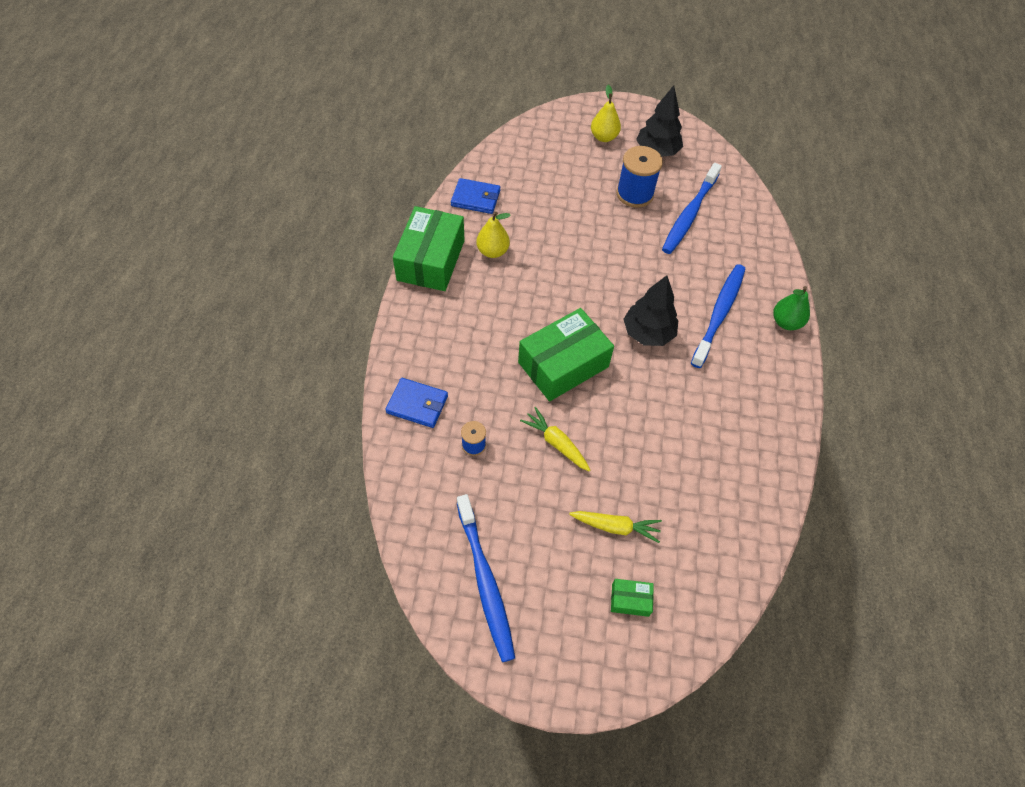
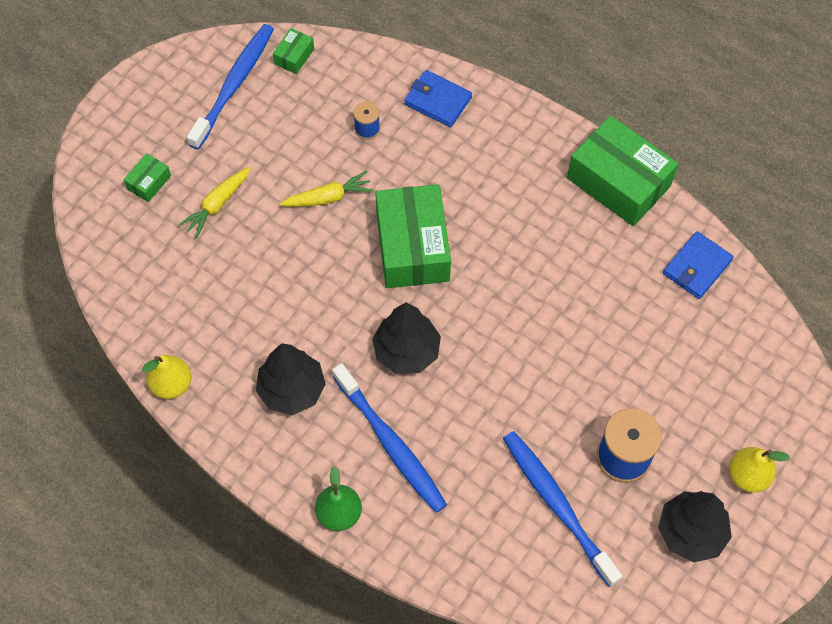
camera: 120 degrees right, 5 degrees up
blue wallet [385,378,448,428] -> blue wallet turned 75 degrees clockwise [404,70,472,127]
blue toothbrush [457,494,515,662] -> blue toothbrush turned 105 degrees clockwise [187,24,274,150]
yellow pear [476,212,511,258] -> yellow pear moved to [142,355,192,399]
none -> black tree [256,343,326,415]
none -> green box [273,28,314,74]

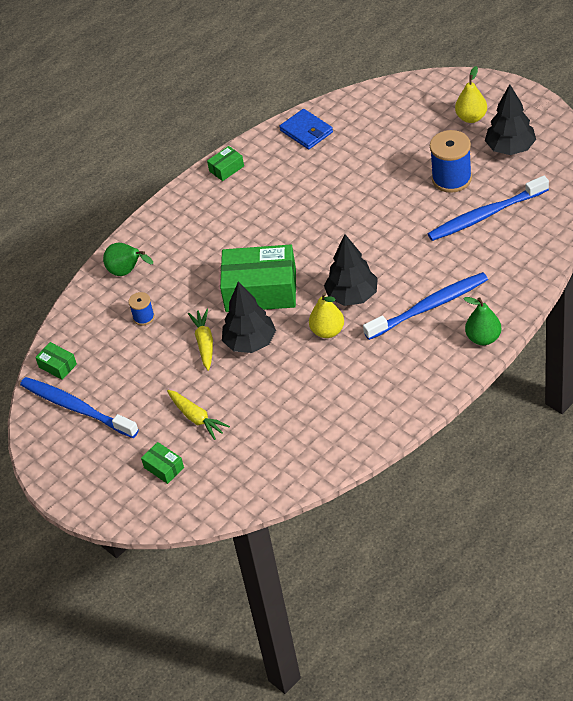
camera: 75 degrees left, 15 degrees down
yellow pear [142,355,192,399] -> yellow pear moved to [309,292,344,338]
black tree [256,343,326,415] -> black tree moved to [222,282,276,353]
blue wallet [404,70,472,127] -> green pear [103,243,153,276]
green box [567,116,678,226] -> green box [207,146,244,181], size x0.44

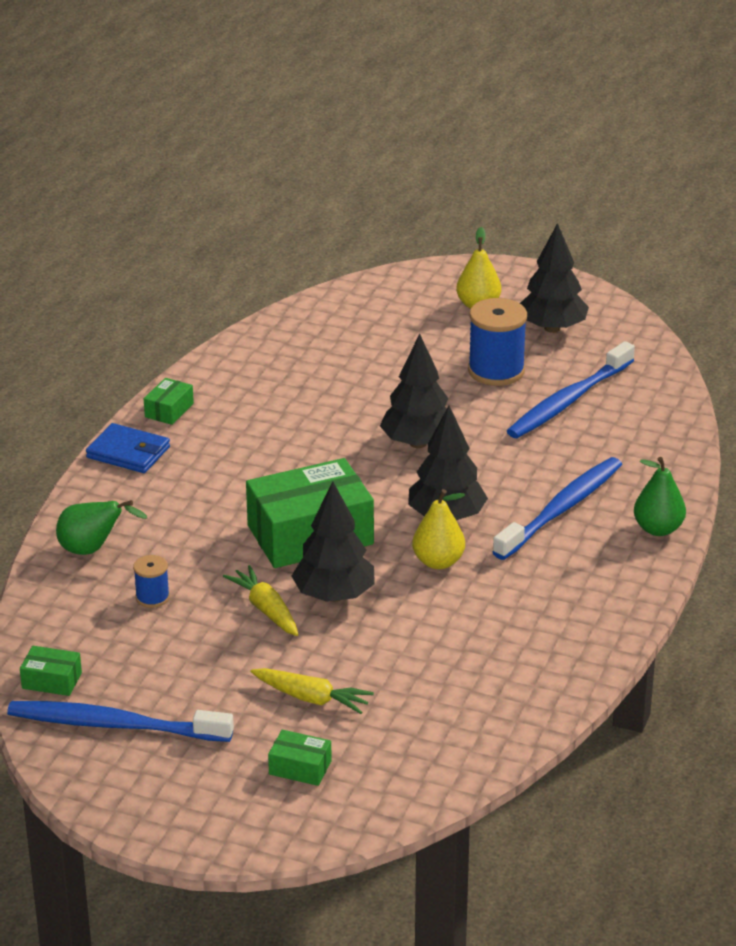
camera: 30 degrees left, 15 degrees down
blue wallet [279,109,333,149] -> blue wallet moved to [86,423,170,473]
none -> black tree [380,334,448,448]

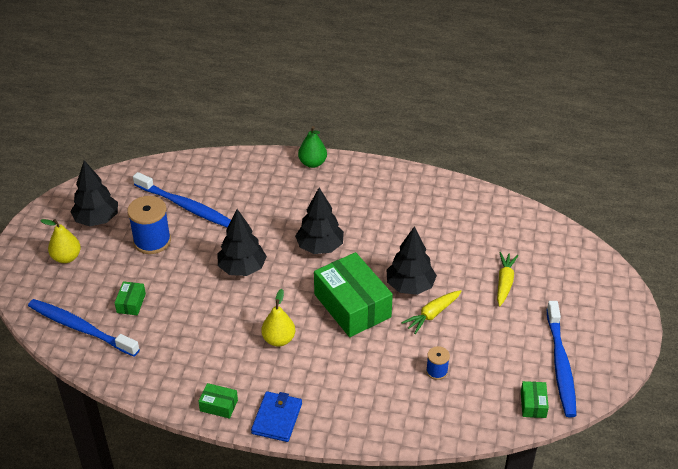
camera: 100 degrees left, 10 degrees up
green pear [56,500,147,555] -> none
green box [268,730,332,786] -> green box moved to [115,281,146,315]
yellow pear [412,489,465,569] -> yellow pear moved to [261,289,295,347]
blue toothbrush [493,457,622,560] -> blue toothbrush moved to [28,299,140,356]

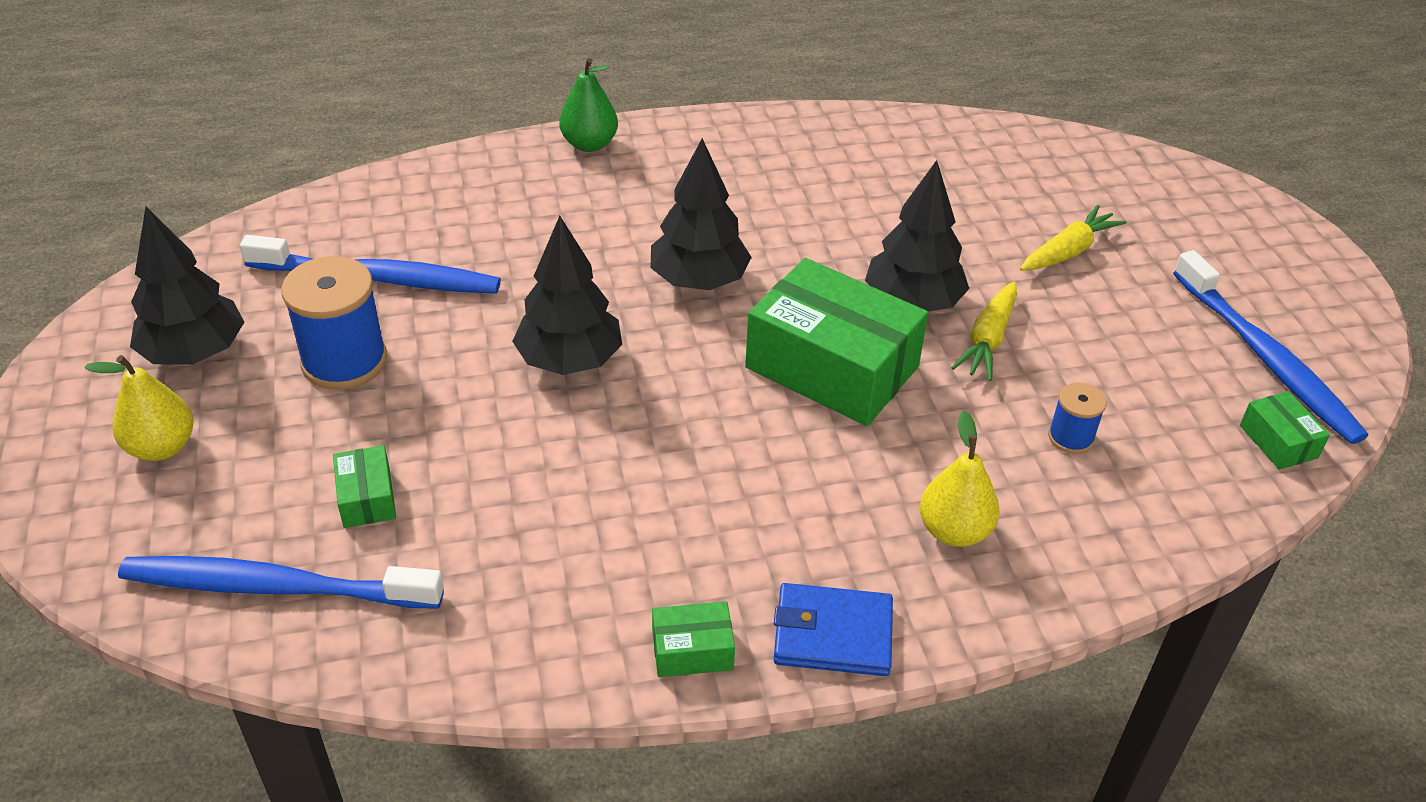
camera: 25 degrees left, 0 degrees up
blue wallet [251,391,302,442] -> blue wallet turned 75 degrees counterclockwise [773,583,893,676]
yellow pear [261,289,295,347] -> yellow pear moved to [920,411,1000,547]
yellow carrot [497,252,518,306] -> yellow carrot turned 60 degrees clockwise [1020,205,1127,271]

